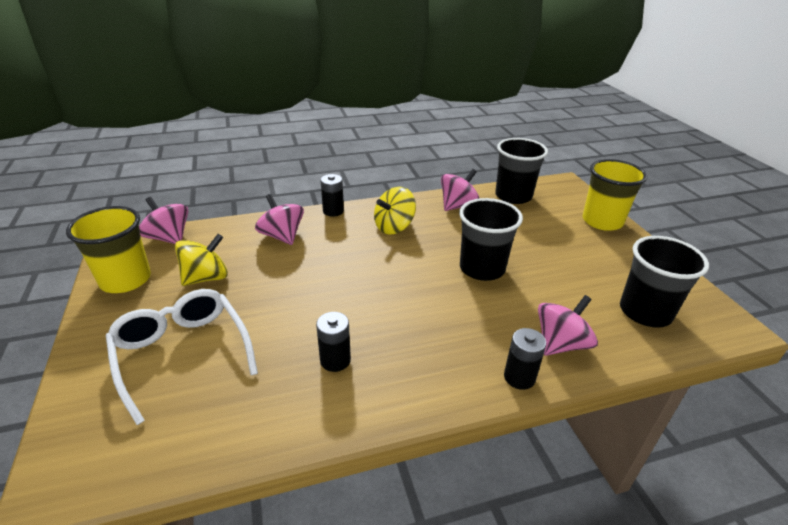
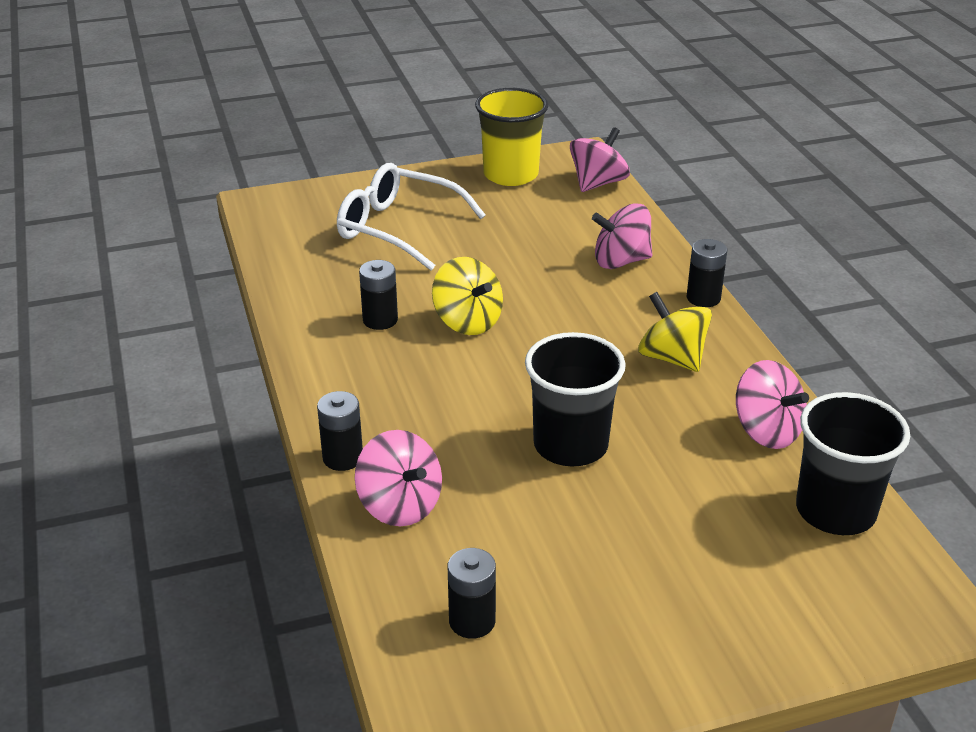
camera: 90 degrees right, 0 degrees up
white glasses [106,289,258,425] -> white glasses turned 120 degrees counterclockwise [337,163,486,270]
yellow spinning top [175,234,228,286] -> yellow spinning top moved to [432,257,503,335]
pink spinning top [255,194,304,245] -> pink spinning top turned 150 degrees counterclockwise [592,203,652,269]
yellow cup [583,159,647,231] -> none
black cup [620,236,709,328] -> black battery [448,548,496,639]

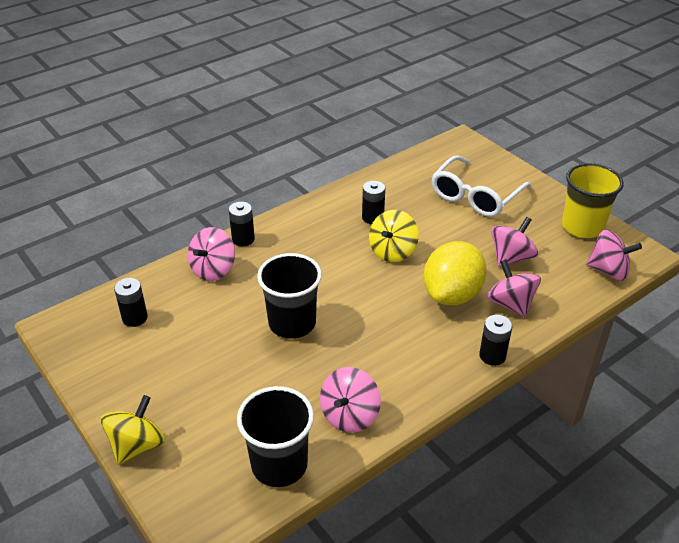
camera: 70 degrees right, 5 degrees up
white glasses [337,163,486,270] -> white glasses turned 150 degrees counterclockwise [431,155,531,217]
yellow spinning top [638,292,712,372] -> yellow spinning top moved to [101,395,165,465]
none -> yellow lemon [424,241,487,305]
none -> pink spinning top [491,217,538,267]

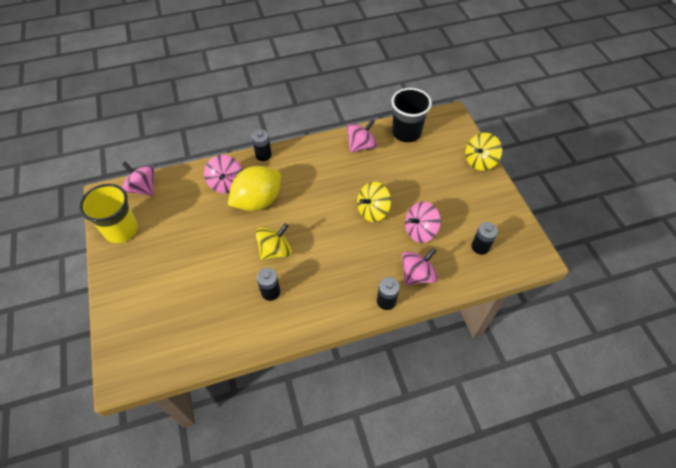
camera: 160 degrees left, 15 degrees up
black cup [257,253,322,339] -> yellow spinning top [357,182,391,222]
white glasses [431,155,531,217] -> none
pink spinning top [491,217,538,267] -> pink spinning top moved to [405,202,441,243]

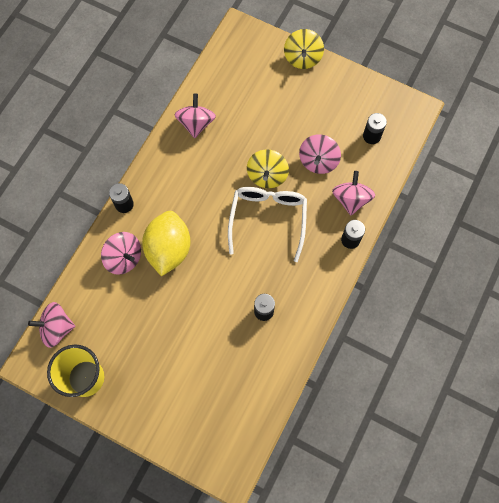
camera: 45 degrees left, 15 degrees up
yellow spinning top [255,224,292,260] -> none
black cup [391,88,432,142] -> none
none -> white glasses [228,187,307,262]

